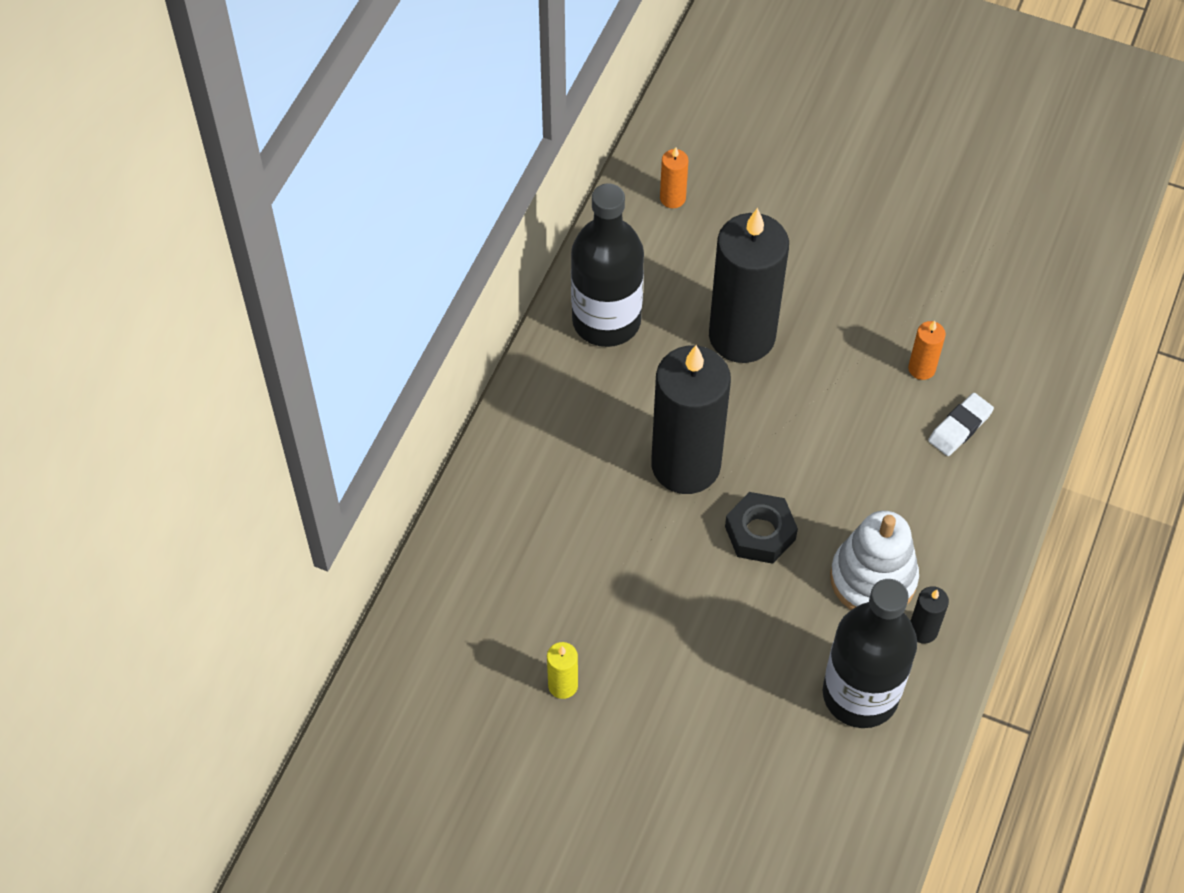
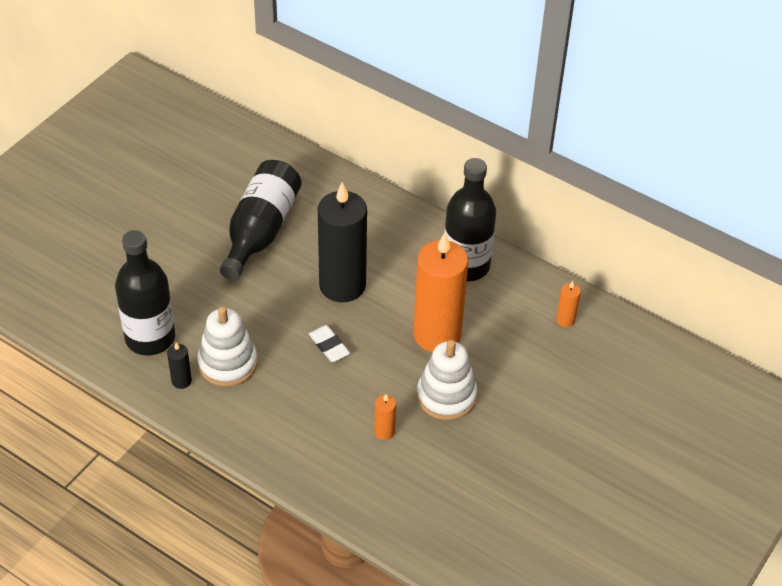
camera: 100 degrees right, 10 degrees down
yellow candle [547,642,578,699] -> none
black candle [709,208,789,363] -> orange candle [413,233,468,352]
black nut [725,492,798,564] -> none
white eraser [928,393,994,456] -> white eraser moved to [309,325,350,362]
none -> black bottle [220,160,302,280]
none -> white stacking toy [417,340,477,420]

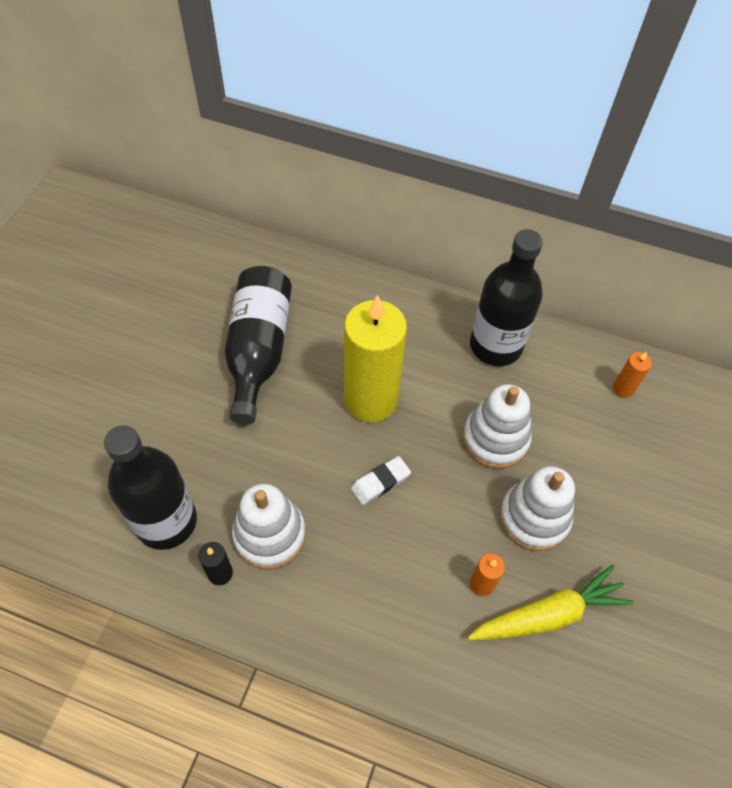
camera: 15 degrees left, 10 degrees up
white eraser [309,325,350,362] -> white eraser turned 75 degrees counterclockwise [351,456,411,505]
black candle [318,182,367,302] -> yellow candle [344,295,407,422]
orange candle [413,233,468,352] -> white stacking toy [462,384,532,469]
none -> yellow carrot [468,565,633,640]

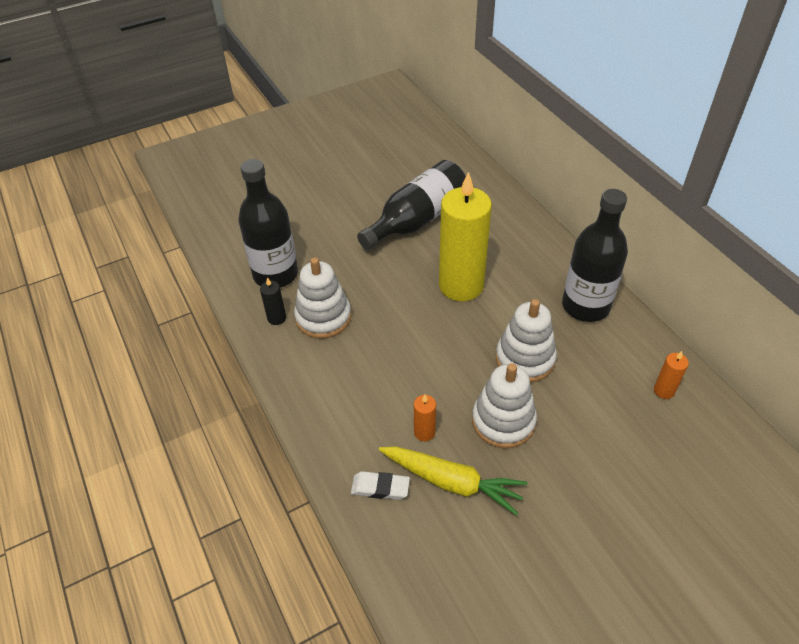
camera: 45 degrees right, 10 degrees down
white eraser [351,456,411,505] -> white eraser moved to [351,471,410,500]

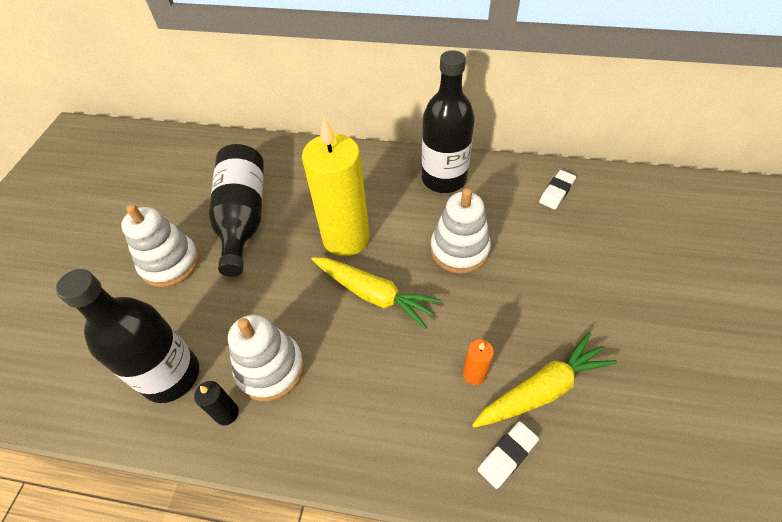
camera: 50 degrees left, 5 degrees up
white stacking toy [472,363,537,448] -> white stacking toy moved to [121,204,199,287]
orange candle [654,351,689,399] -> white eraser [539,170,576,210]
none -> yellow carrot [312,257,441,329]

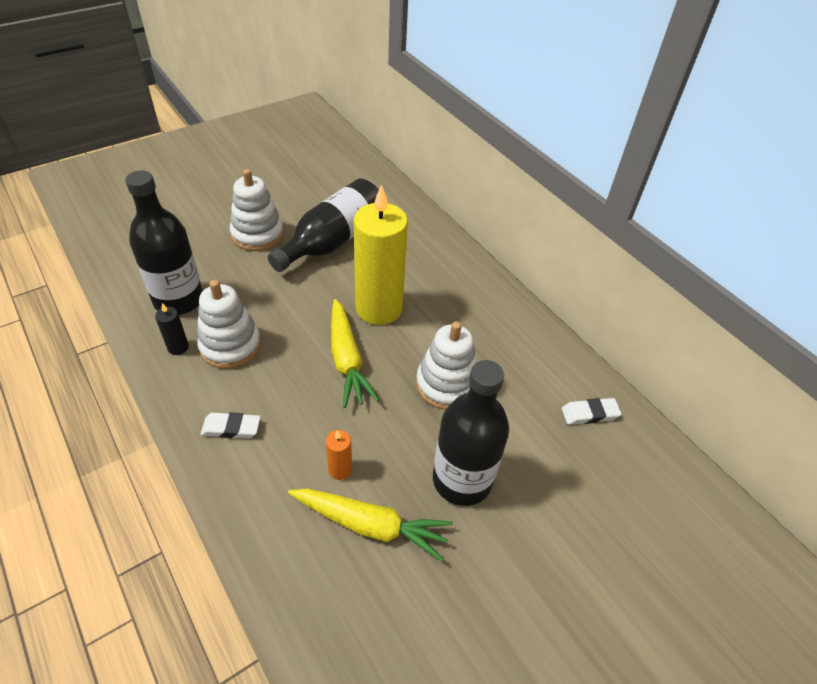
camera: 40 degrees right, 5 degrees down
black bottle [422,50,475,193] -> black bottle moved to [433,360,509,506]
white eraser [478,421,539,489] -> white eraser moved to [201,412,260,438]

